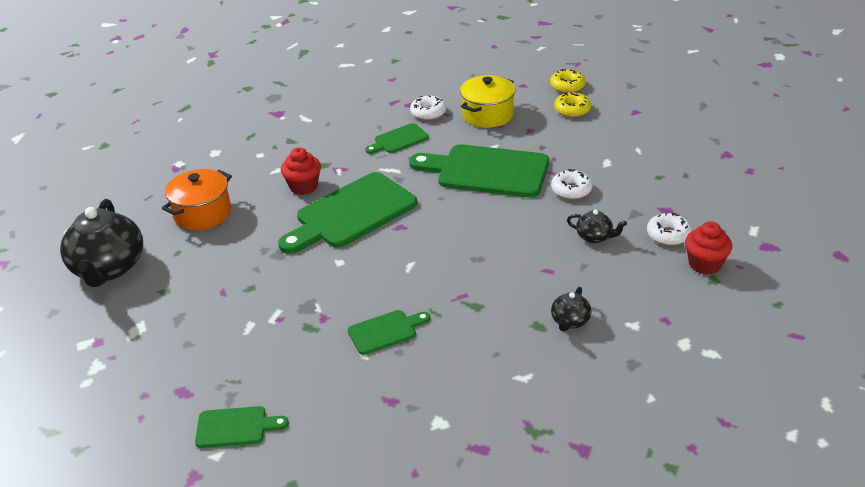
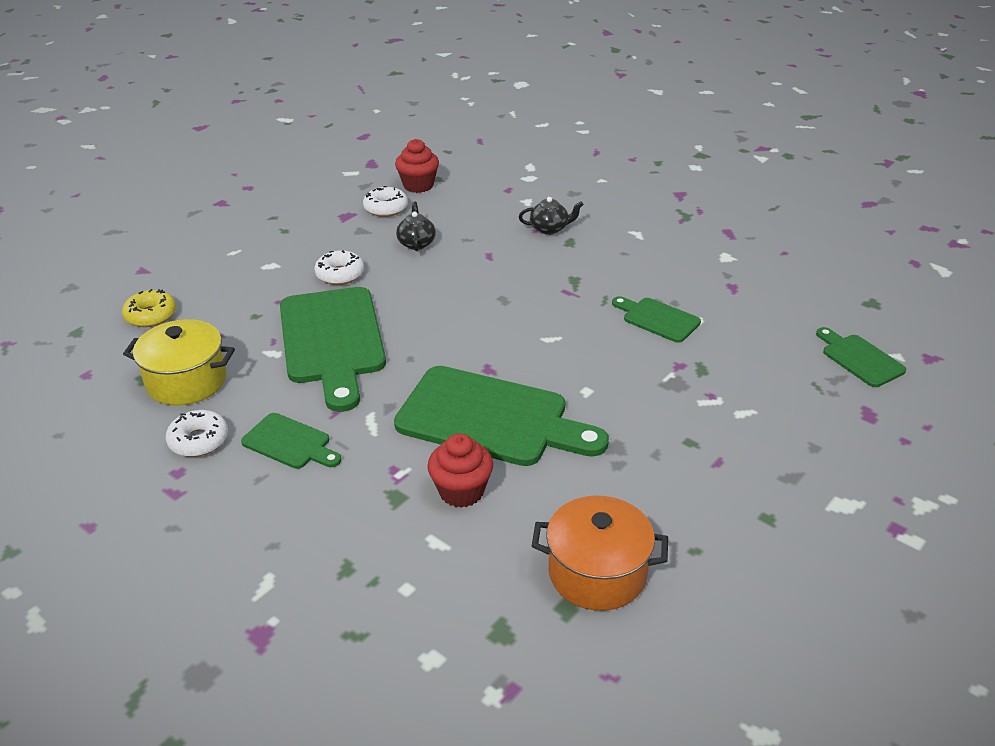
camera: 120 degrees left, 0 degrees up
black teapot [60,199,143,287] -> none
yellow donut [550,69,586,93] -> none

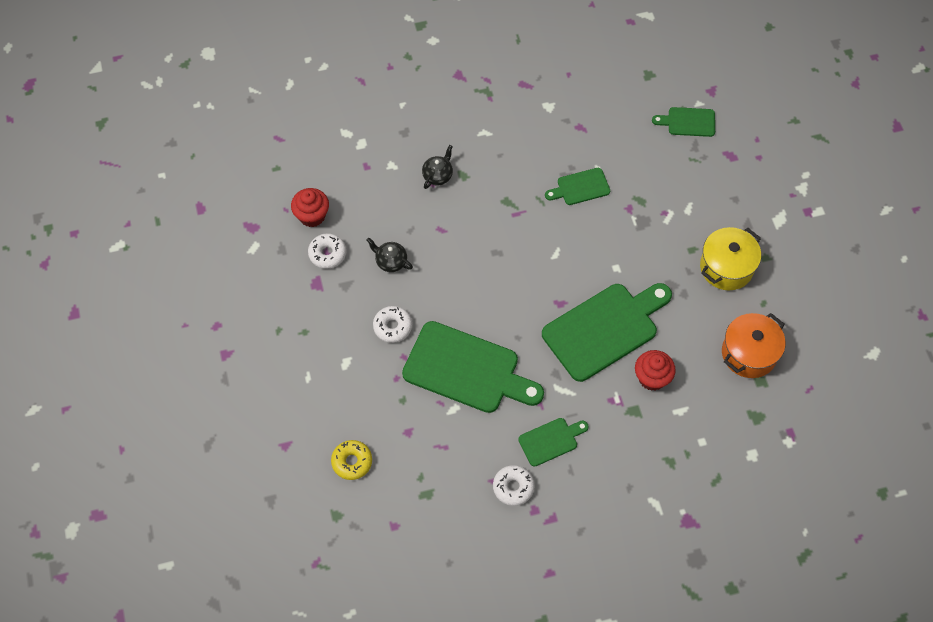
camera: 55 degrees left, 25 degrees up
yellow pot [123,319,235,406] -> yellow pot moved to [700,227,761,290]

